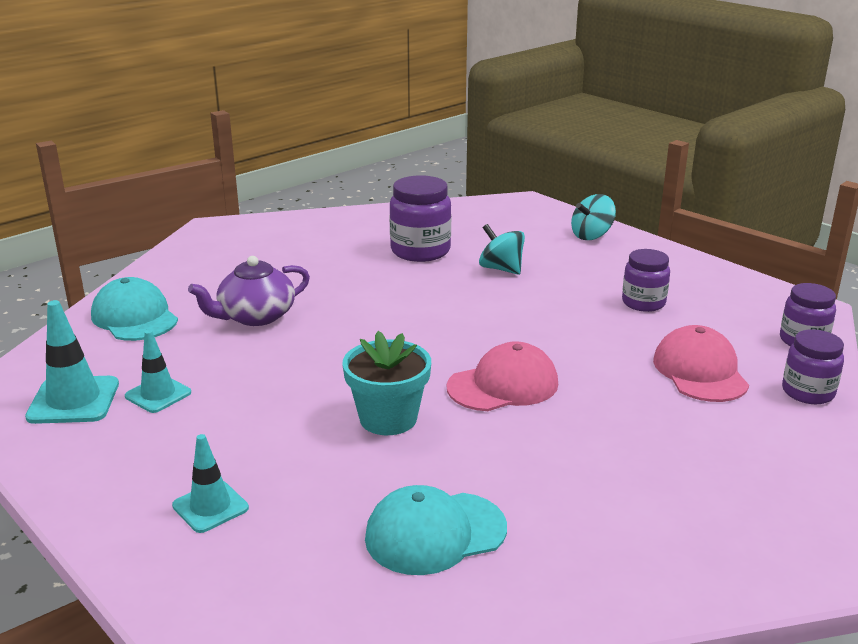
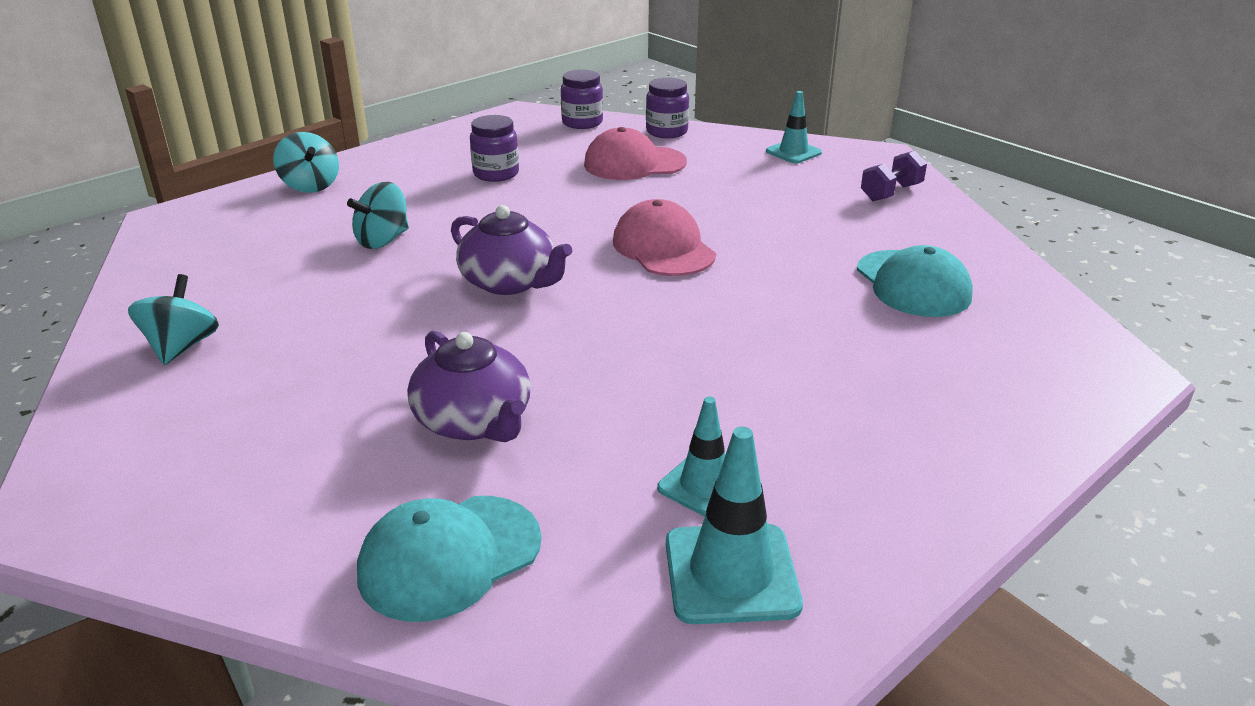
camera: 90 degrees left, 5 degrees up
turquoise traffic cone [172,434,249,533] -> turquoise traffic cone moved to [766,91,822,163]
turquoise flower pot [342,331,431,435] -> none
purple jar [390,175,451,262] -> none
none -> turquoise spinning top [128,274,219,365]
none -> purple teapot [451,205,572,295]
none -> purple dumbbell [861,150,927,201]

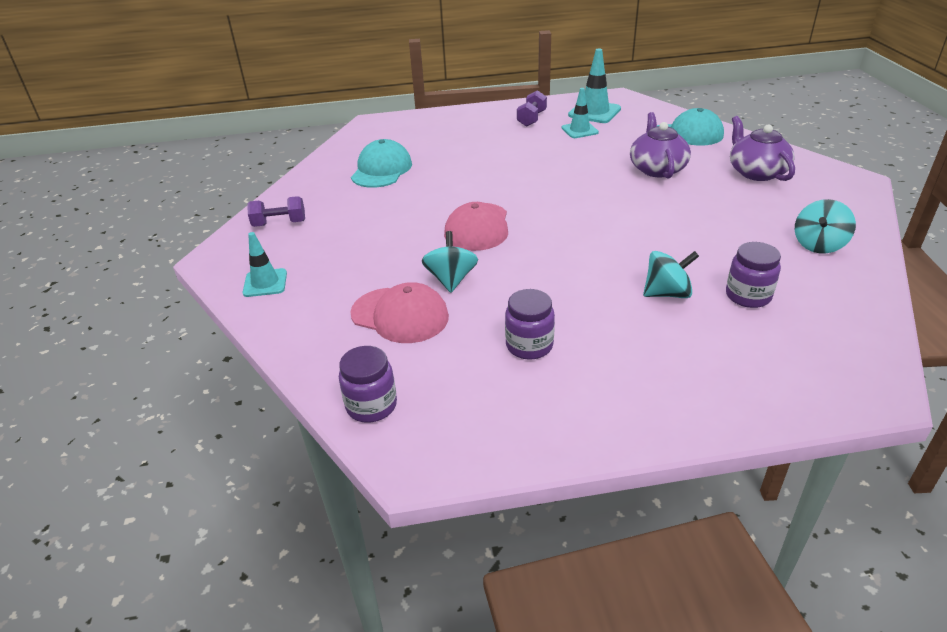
camera: 145 degrees left, 5 degrees up
turquoise spinning top [273,132,339,193] -> turquoise spinning top moved to [422,231,478,293]
purple teapot [451,205,572,295] -> purple teapot moved to [730,116,795,181]
purple jar [646,78,689,138] -> purple jar moved to [726,242,781,308]
none -> purple dumbbell [517,90,547,127]

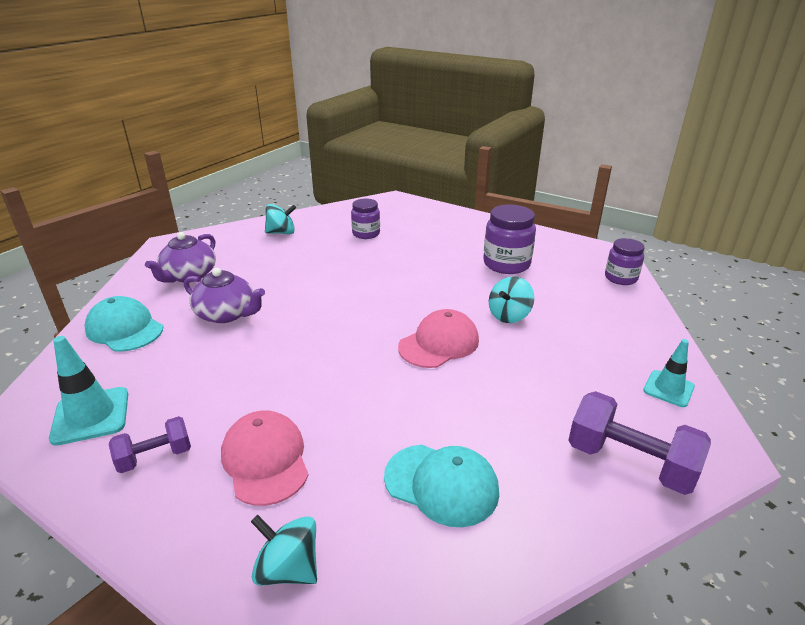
camera: 140 degrees left, 5 degrees down
purple dumbbell [247,196,305,227] -> purple dumbbell [568,391,711,495], size x1.69
turquoise cap [351,139,412,188] -> turquoise cap turned 120 degrees counterclockwise [384,445,499,527]
pink cap [351,282,449,343] -> pink cap moved to [221,411,309,506]
purple jar [505,289,555,360] -> purple jar [483,205,536,274], size x1.54
turquoise traffic cone [562,88,599,138] -> none
purple teapot [630,112,691,179] -> purple teapot turned 105 degrees counterclockwise [184,268,265,323]
turquoise spinning top [643,251,699,298] -> turquoise spinning top moved to [251,515,317,586]

